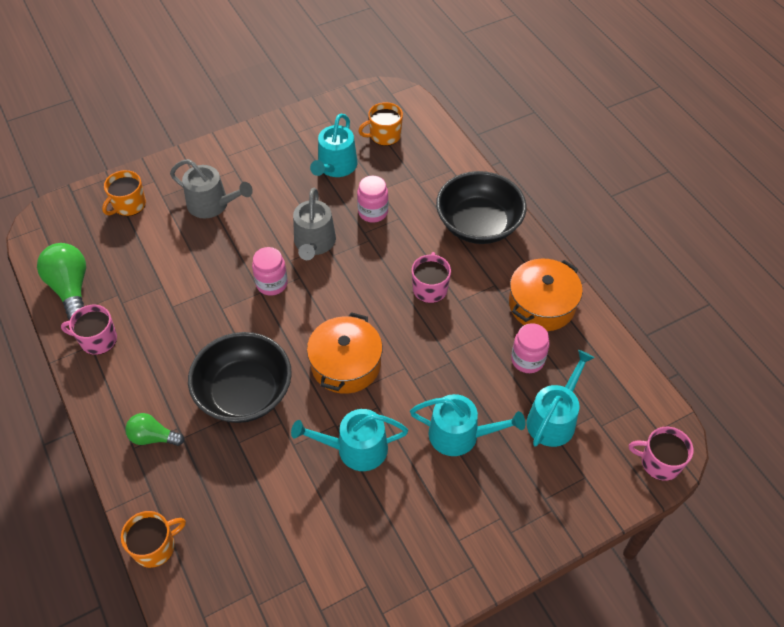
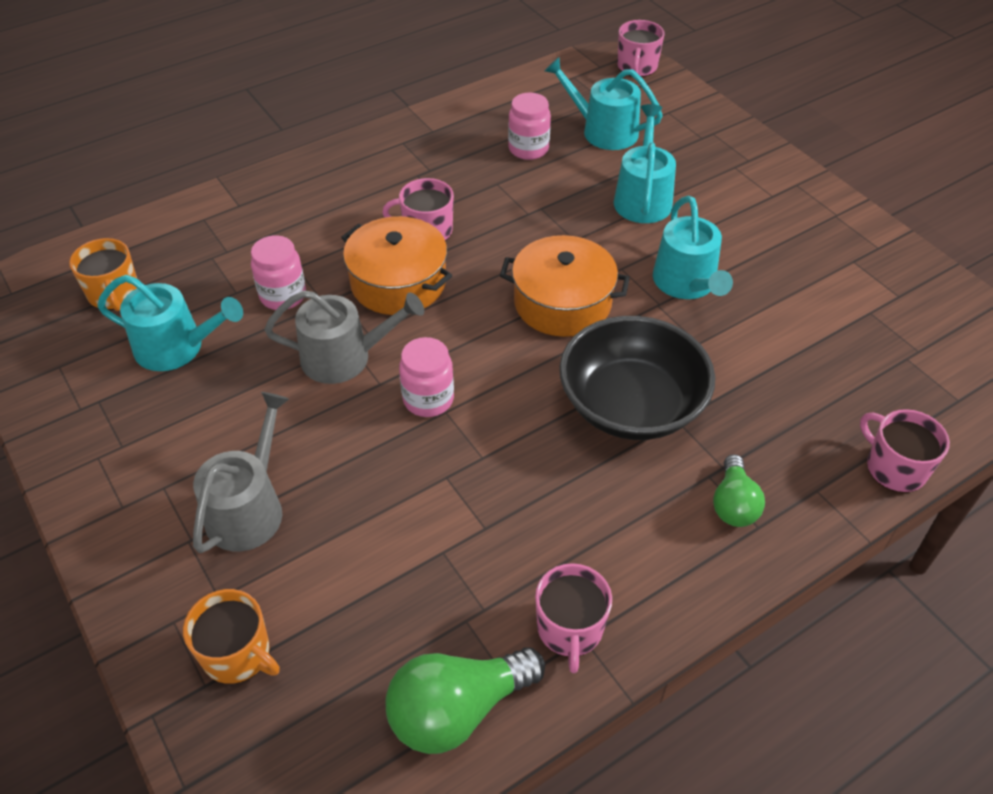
camera: 95 degrees left, 5 degrees down
orange mug [121,511,186,568] -> pink mug [860,409,950,493]
black bowl [436,171,526,244] -> none
orange pot [509,259,583,331] -> orange pot moved to [341,216,452,315]

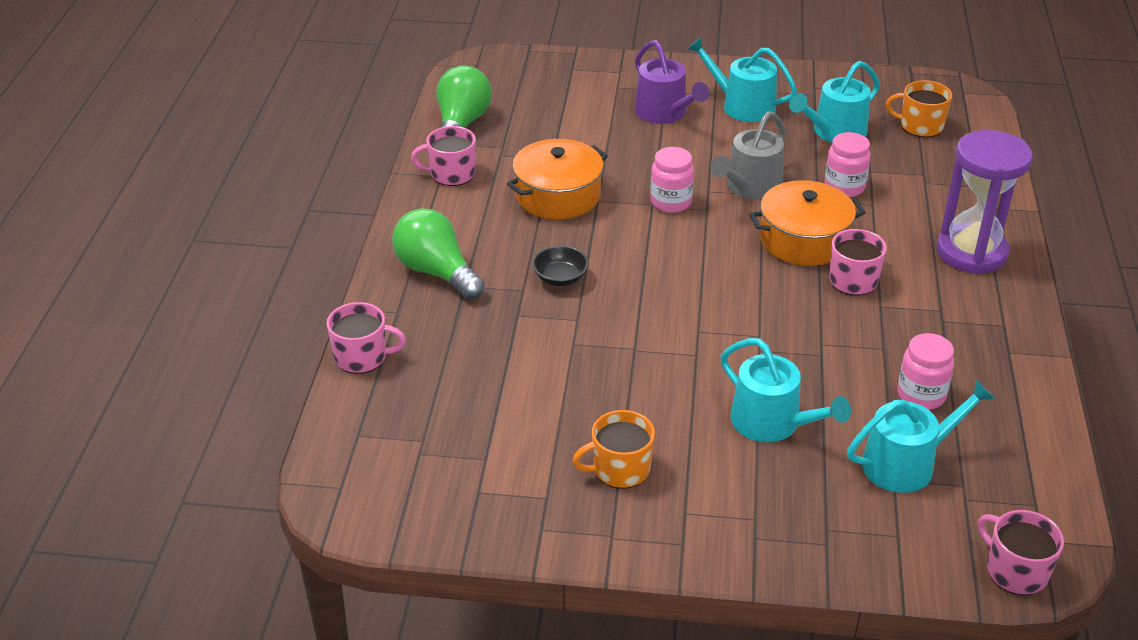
camera: 130 degrees right, 10 degrees down
orange mug [183,589,280,684] -> orange mug moved to [573,410,655,489]
grey watering can [193,392,289,553] -> purple watering can [635,40,710,124]
orange pot [500,235,630,337] -> orange pot moved to [507,139,608,220]
pink mug [535,563,612,673] -> pink mug turned 45 degrees counterclockwise [411,126,476,186]
black bowl [559,316,715,440] -> black bowl [532,246,589,286], size x0.44
turquoise watering can [653,196,733,299] -> turquoise watering can moved to [687,36,797,122]
green light bulb [713,454,765,527] -> green light bulb [392,208,485,300], size x1.62
none -> purple hourglass [937,130,1033,274]

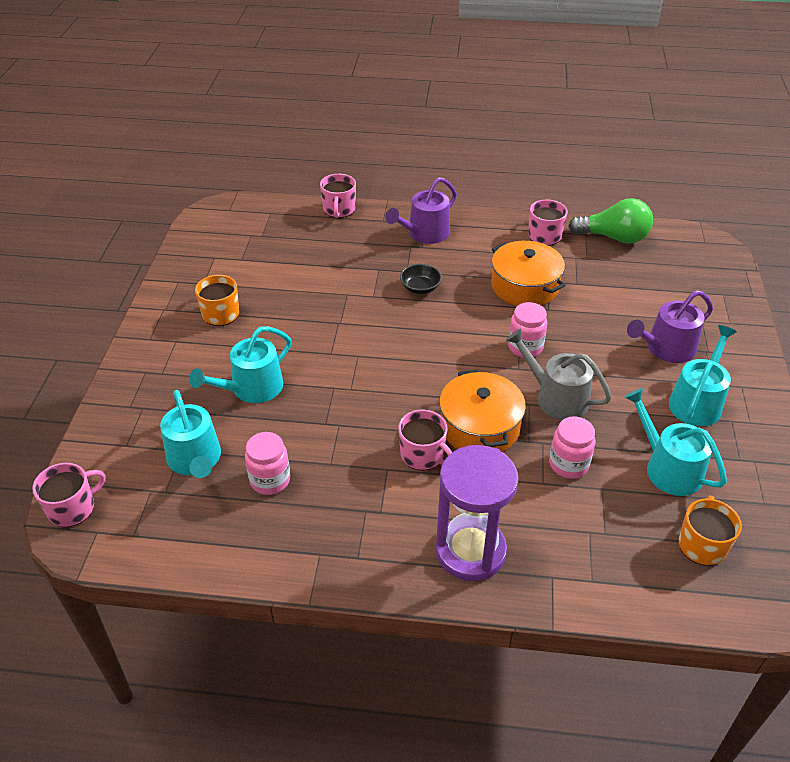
camera: 90 degrees right, 5 degrees up
green light bulb [392,208,485,300] -> purple watering can [385,177,457,244]

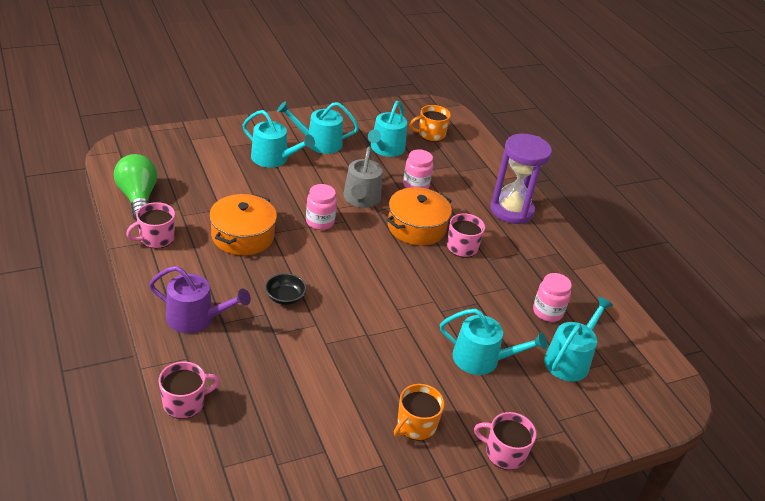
camera: 125 degrees left, 5 degrees down
pink mug [32,463,106,527] -> pink mug moved to [474,412,537,470]
purple watering can [627,290,713,363] -> turquoise watering can [242,110,315,168]

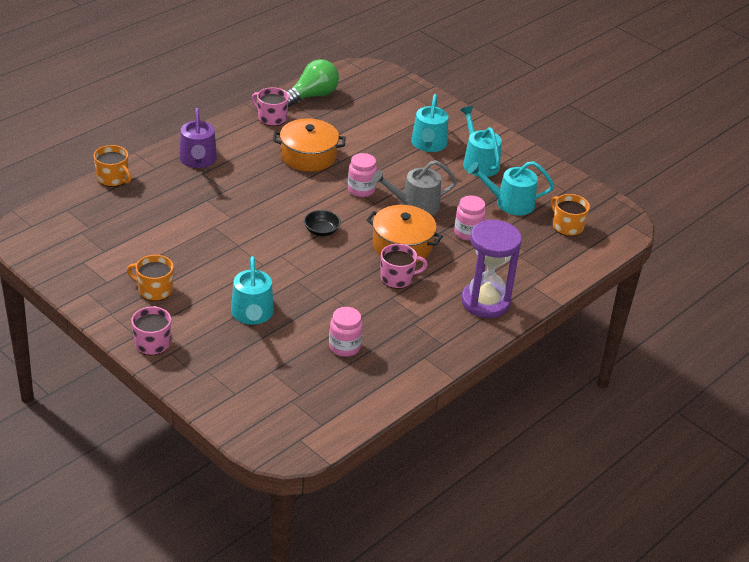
camera: 70 degrees right, 0 degrees up
pink mug [159,362,220,419] -> orange mug [94,145,132,187]
black bowl [265,273,307,305] -> black bowl moved to [304,210,341,236]
turquoise watering can [544,296,613,381] -> none

